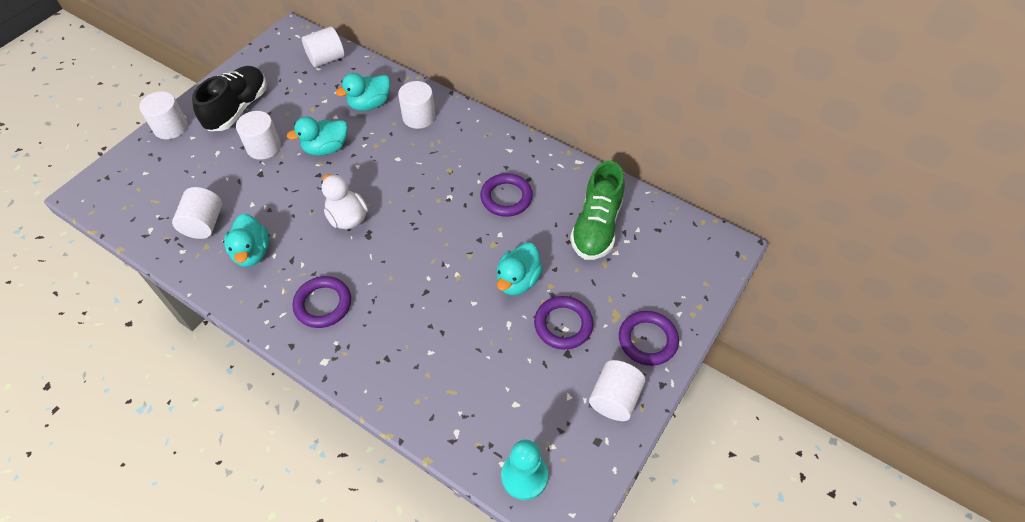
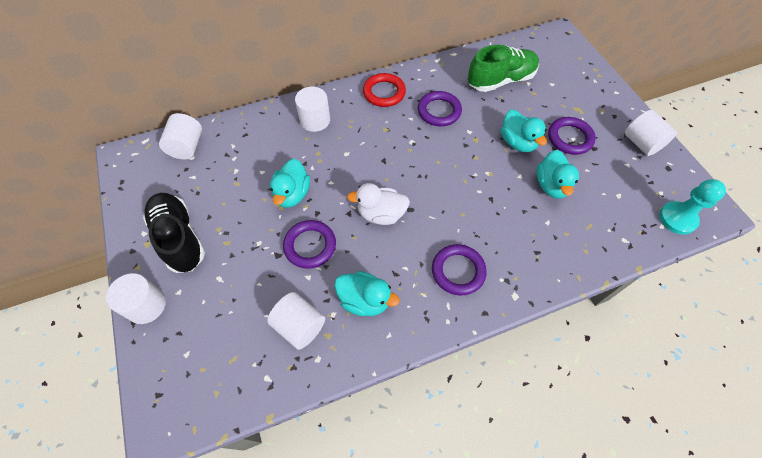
camera: 55 degrees left, 5 degrees up
white cylinder [236,111,281,160] -> none
turquoise duck [336,73,390,111] -> turquoise duck moved to [537,150,579,199]
green shoe [570,161,625,260] -> green shoe turned 75 degrees counterclockwise [468,45,539,92]
purple ring [619,311,679,366] -> purple ring moved to [283,220,336,269]
none -> red ring [363,73,406,107]

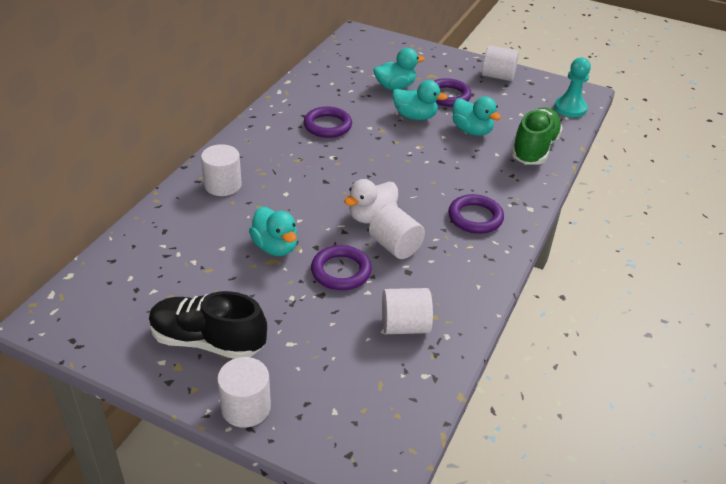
camera: 45 degrees left, 20 degrees down
white cylinder [159,113,202,160] -> white cylinder moved to [369,205,425,259]
turquoise duck [334,271,400,316] -> turquoise duck moved to [373,48,425,90]
red ring [363,73,406,107] -> none
green shoe [468,45,539,92] -> green shoe moved to [511,107,563,165]

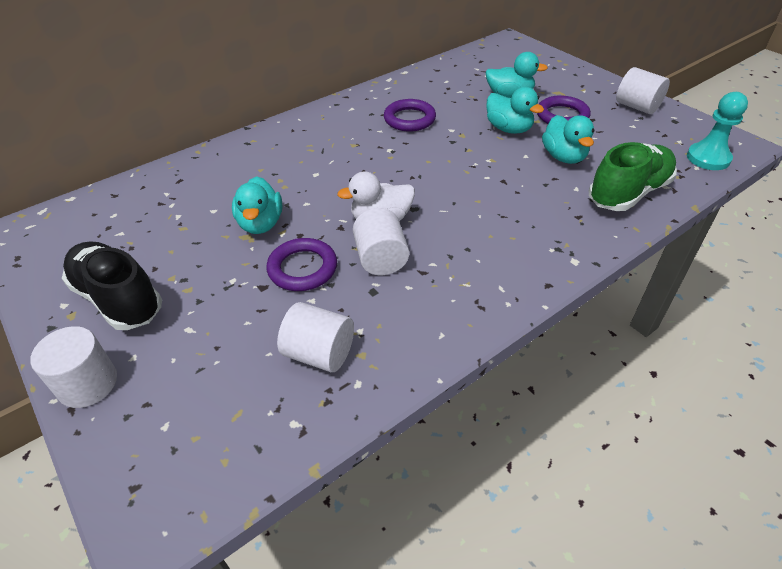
camera: 30 degrees right, 5 degrees up
white cylinder [201,144,242,196] -> none
purple ring [448,194,504,234] -> none

